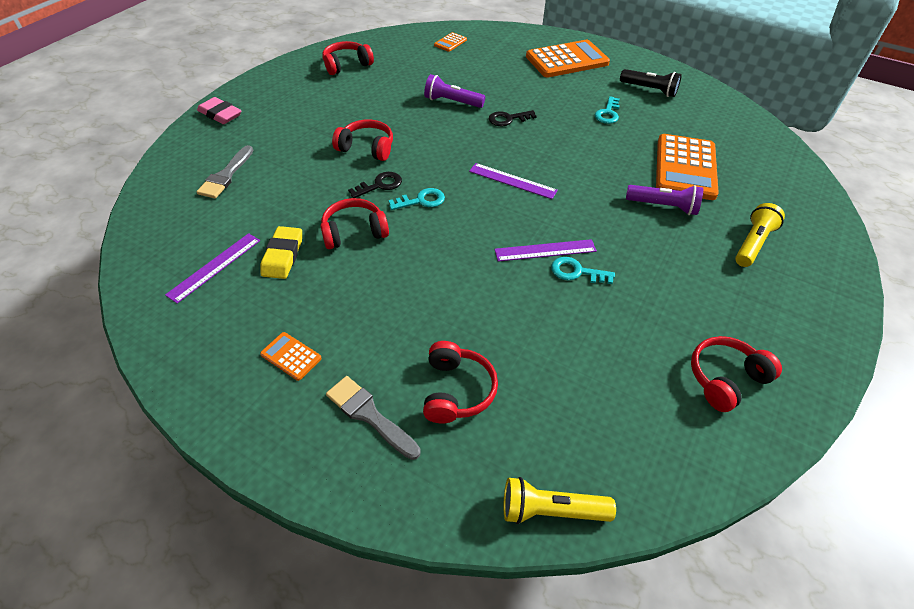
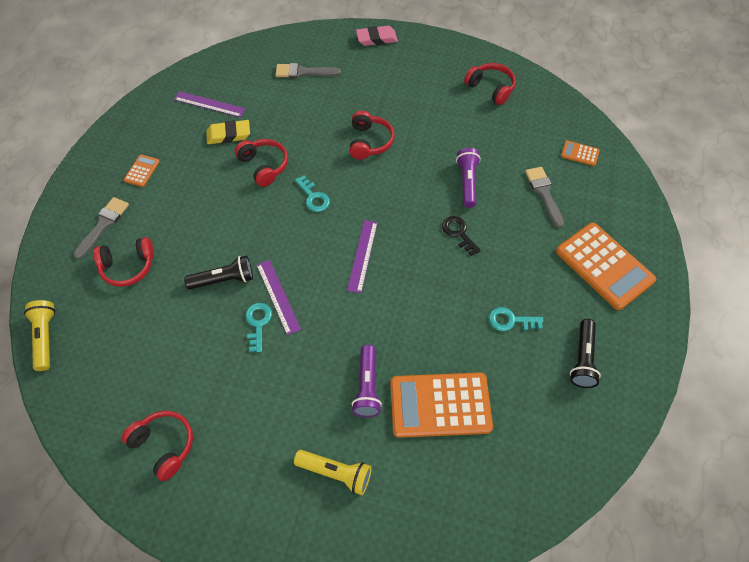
camera: 75 degrees right, 10 degrees up
pink eraser [197,97,241,124] -> pink eraser turned 60 degrees clockwise [356,26,398,46]
black key [348,172,402,198] -> none
none -> black flashlight [184,256,253,290]
none -> grey brush [525,167,564,228]

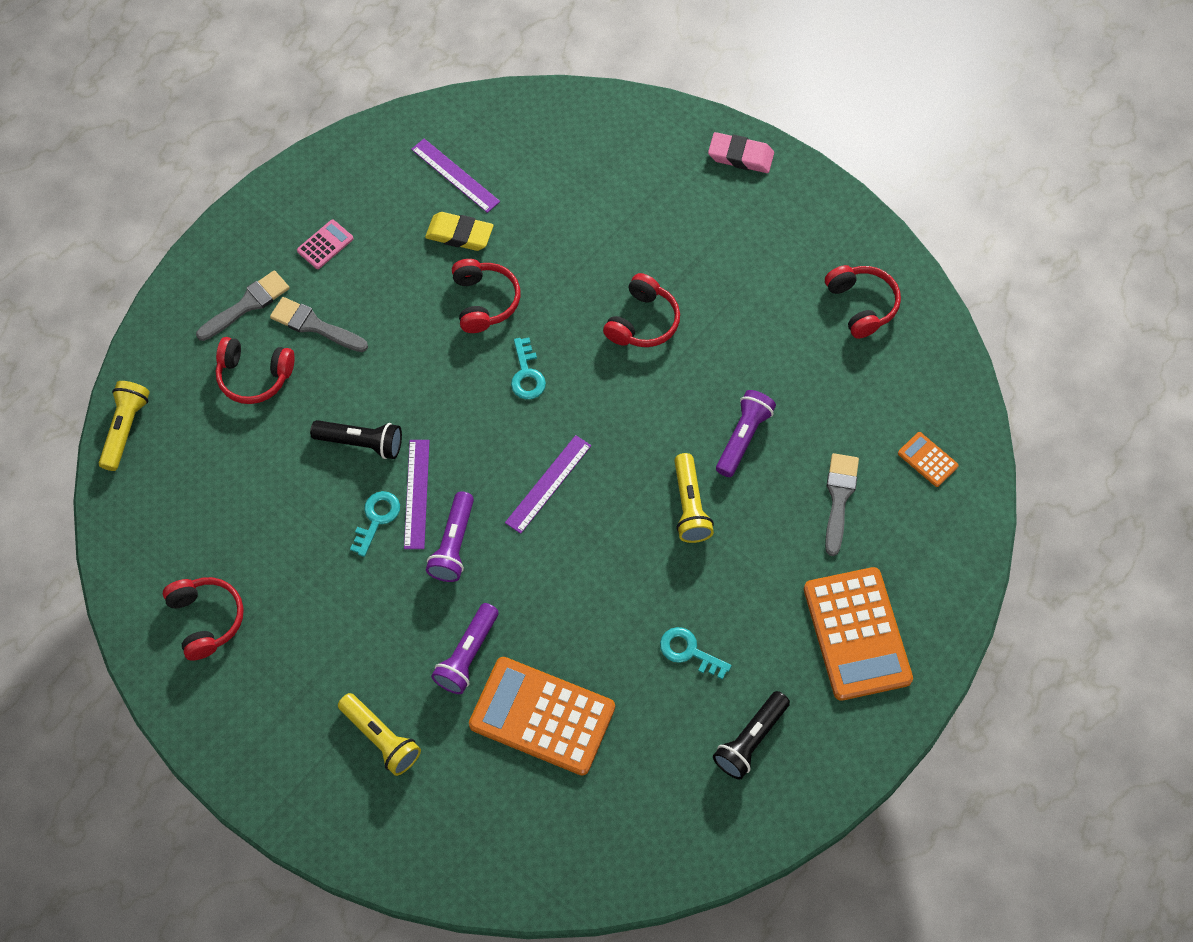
camera: 25 degrees right, 5 degrees up
orange calculator [124,154,160,187] -> pink calculator [297,220,353,269]
grey brush [275,63,341,78] -> grey brush moved to [270,297,368,352]
black key [442,216,481,256] -> yellow flashlight [674,453,714,543]
none -> purple flashlight [426,491,474,582]

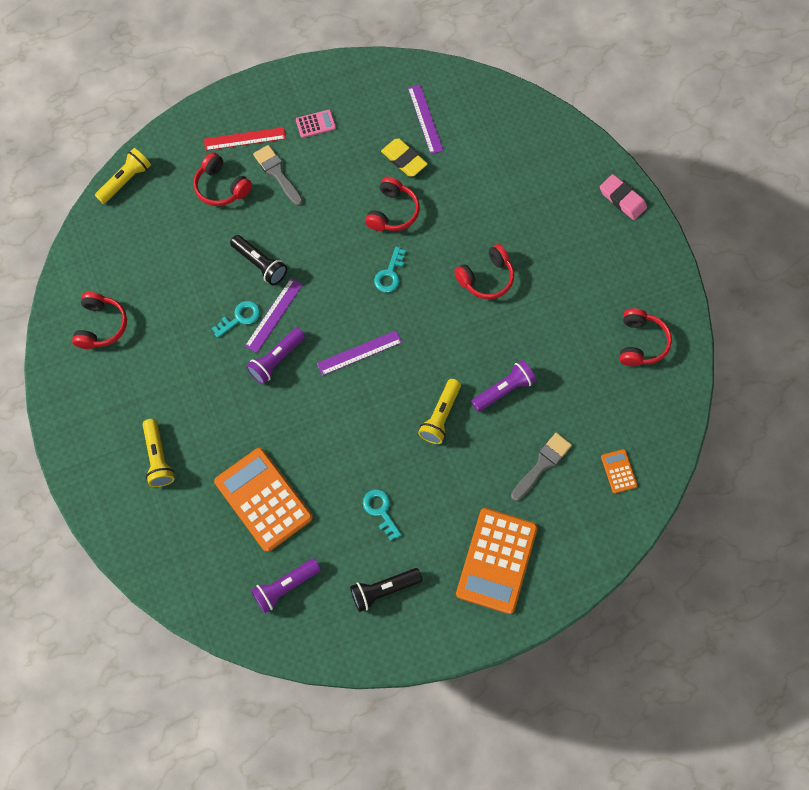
camera: 30 degrees right, 5 degrees up
grey brush [196,270,290,341] -> red ruler [204,127,286,151]
purple flashlight [431,603,499,694] -> purple flashlight moved to [251,558,321,613]

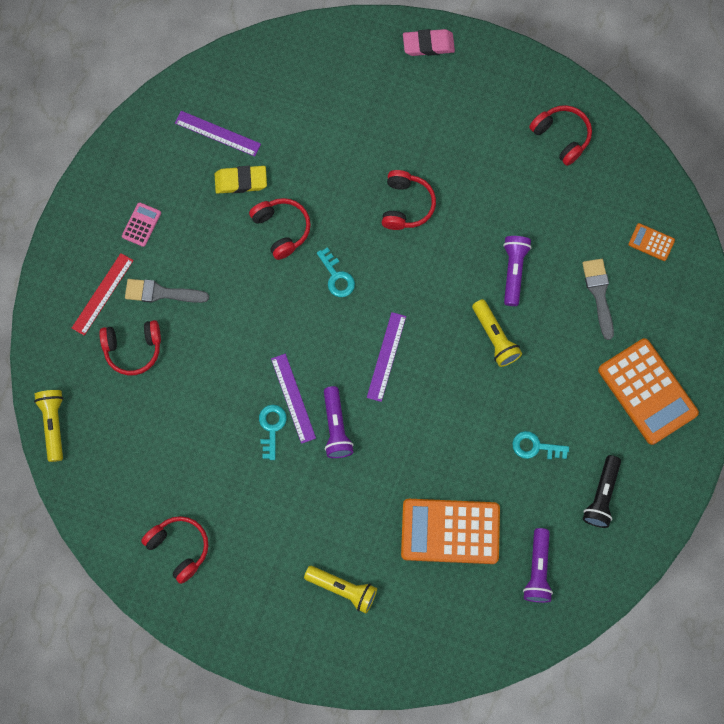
camera: 50 degrees left, 5 degrees up
black flashlight [230,235,287,285] -> none

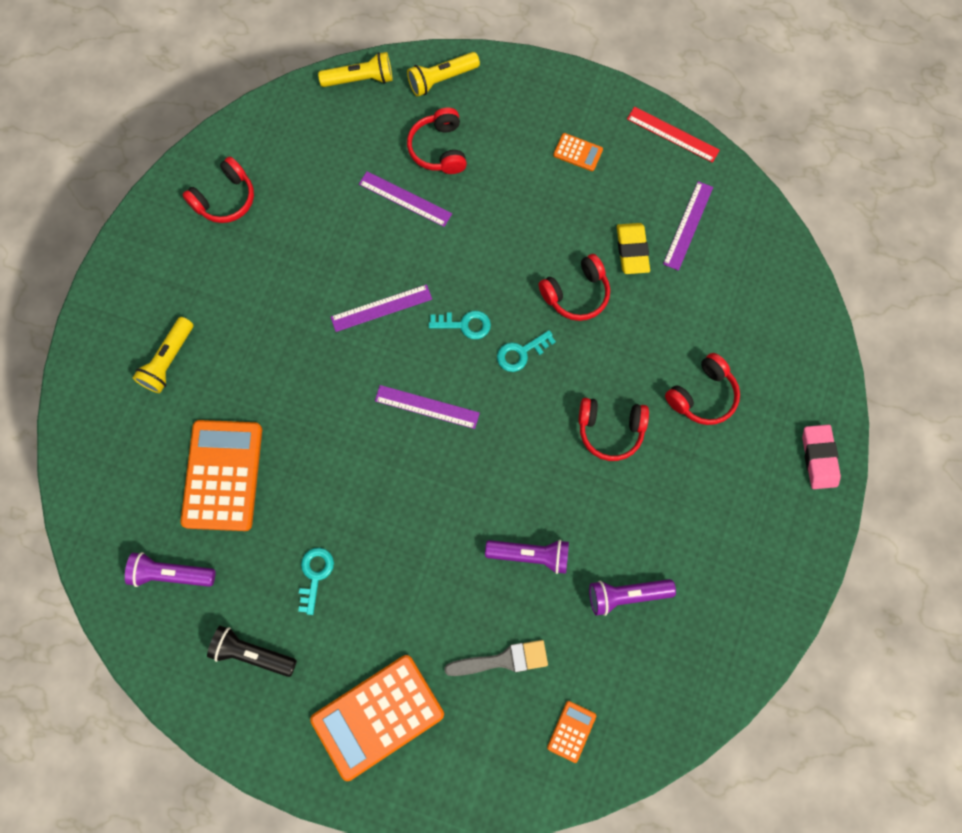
camera: 90 degrees right, 0 degrees up
red ruler [72,253,134,336] -> red ruler moved to [627,107,720,163]
pink calculator [122,202,161,247] -> orange calculator [553,133,603,171]
grey brush [125,279,209,303] -> none
turquoise key [259,405,287,460] -> turquoise key moved to [429,311,491,339]
purple flashlight [324,386,354,458] -> purple flashlight moved to [589,579,676,616]
yellow flashlight [472,299,522,367] -> yellow flashlight moved to [407,52,480,97]
red headphones [529,105,592,166] -> red headphones moved to [665,353,740,425]
none -> purple ruler [359,171,452,227]

